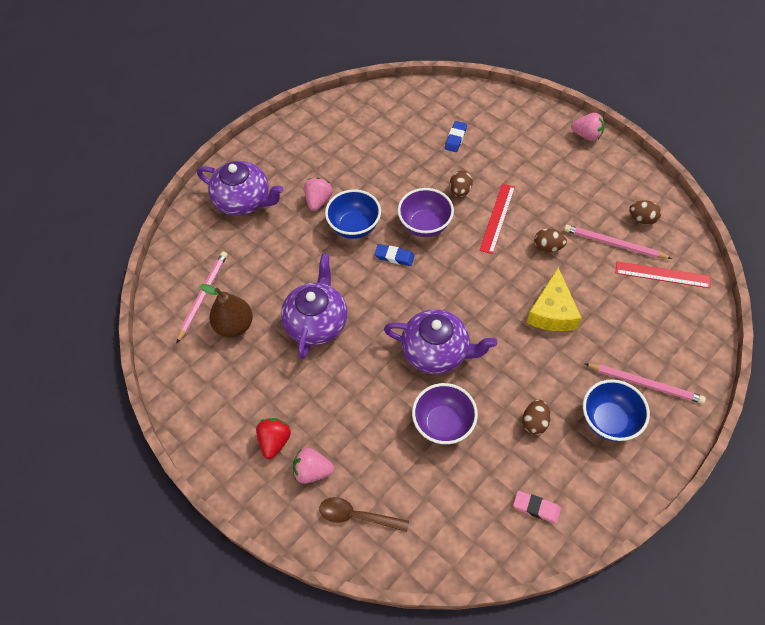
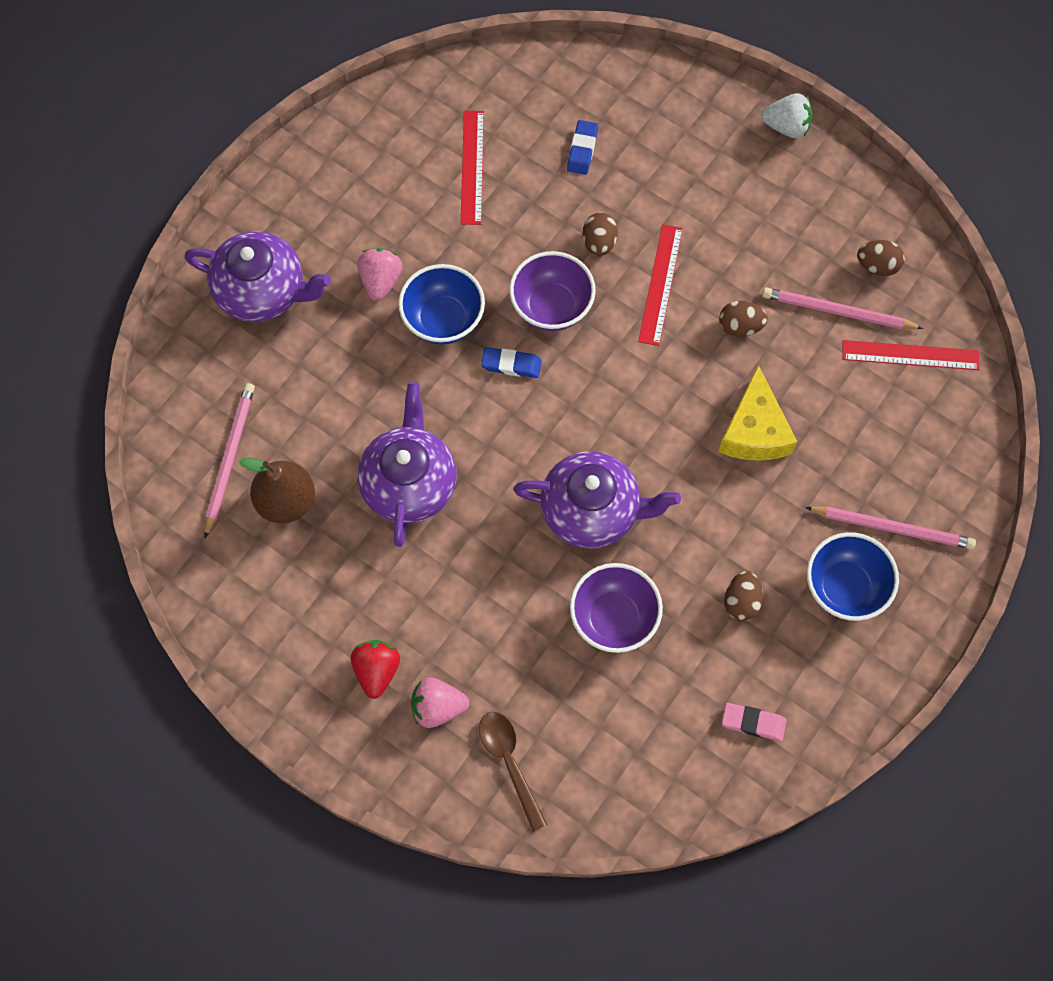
camera: 10 degrees left, 10 degrees up
brown spoon [319,497,409,532] -> brown spoon turned 60 degrees clockwise [479,712,547,832]
pink strawberry [571,113,604,141] -> white strawberry [761,93,813,138]
none -> red ruler [461,111,484,225]

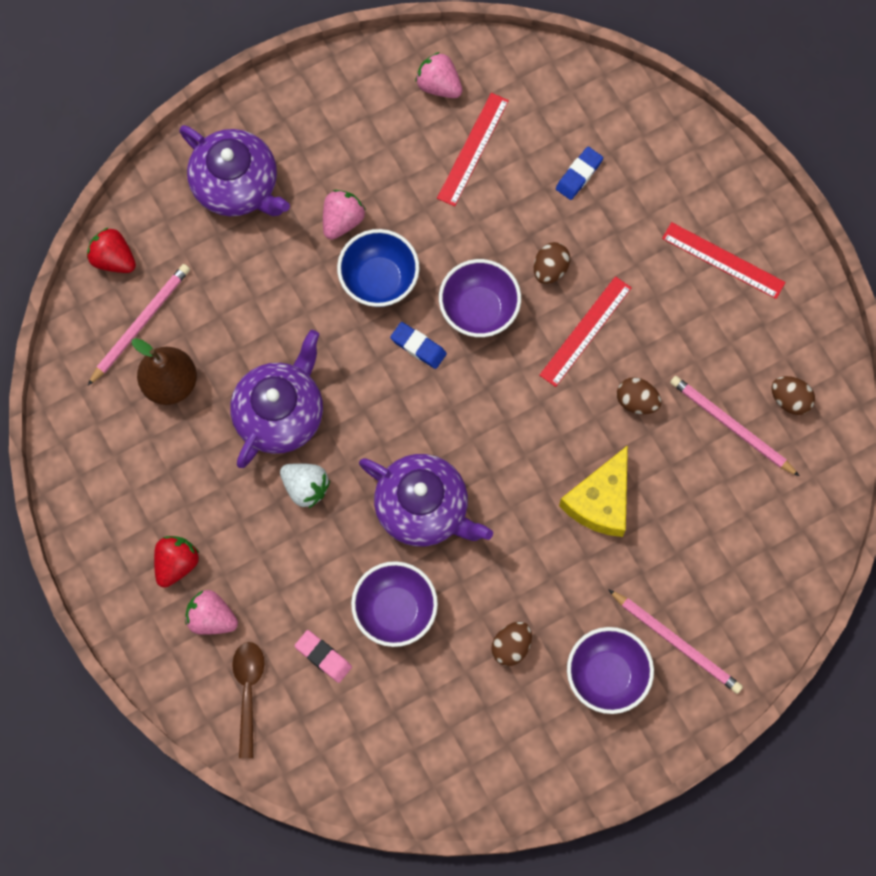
camera: 25 degrees right, 5 degrees up
pink eraser [722,703,786,741] -> pink eraser moved to [294,630,352,683]
white strawberry [761,93,813,138] -> white strawberry moved to [280,463,330,508]
blue bowl [807,532,899,621] -> purple bowl [567,627,654,714]
red ruler [842,340,980,370] -> red ruler moved to [662,222,786,299]
none -> red strawberry [87,227,136,273]
none -> pink strawberry [415,52,463,98]

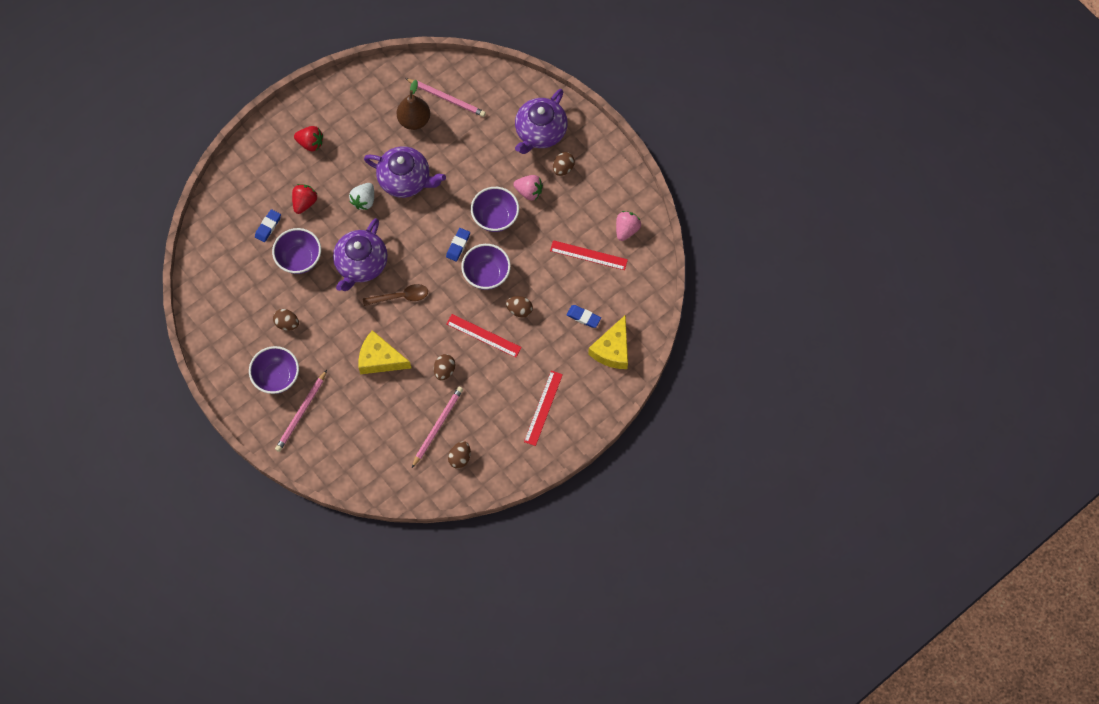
camera: 80 degrees right, 5 degrees down
red strawberry [87,227,136,273] -> red strawberry moved to [292,184,318,214]
pink strawberry [185,590,238,635] -> none
brown spoon [232,642,264,758] -> brown spoon moved to [363,284,428,306]
pink eraser [294,630,352,683] -> blue eraser [255,209,281,242]
blue bowl [337,229,419,307] -> purple bowl [471,187,519,232]
none -> brown egg [553,152,575,176]
none -> yellow cheese [588,315,628,369]

